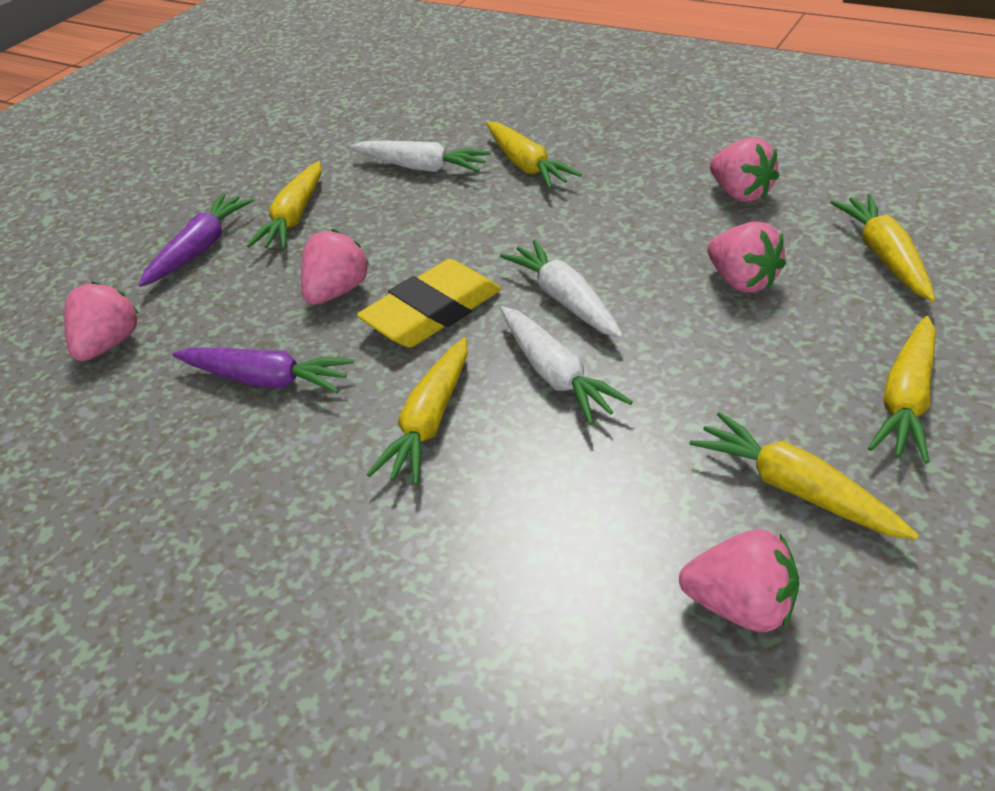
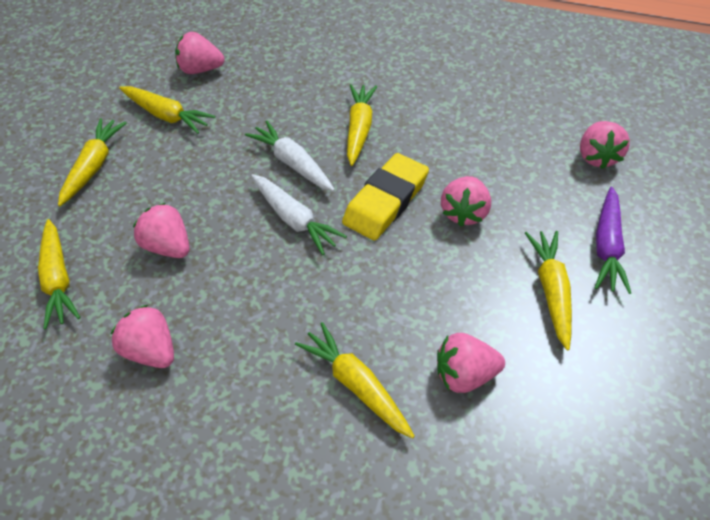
camera: 165 degrees right, 10 degrees up
purple carrot [172,347,354,393] -> none
white carrot [350,141,491,172] -> pink strawberry [437,333,505,393]

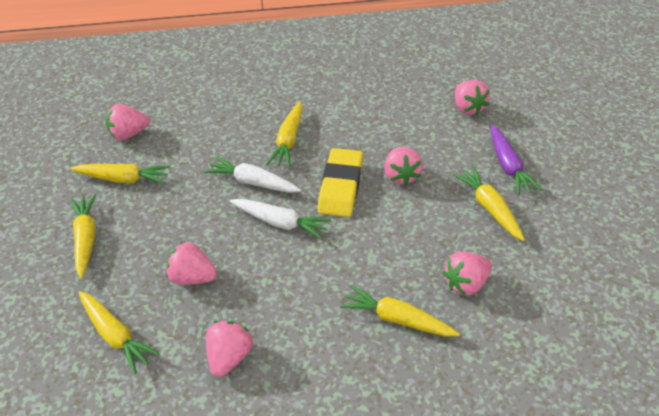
camera: 25 degrees left, 5 degrees down
pink strawberry [111,305,174,368] -> pink strawberry turned 90 degrees clockwise [206,321,253,377]
yellow carrot [347,84,377,166] -> yellow carrot turned 150 degrees counterclockwise [266,102,303,167]

